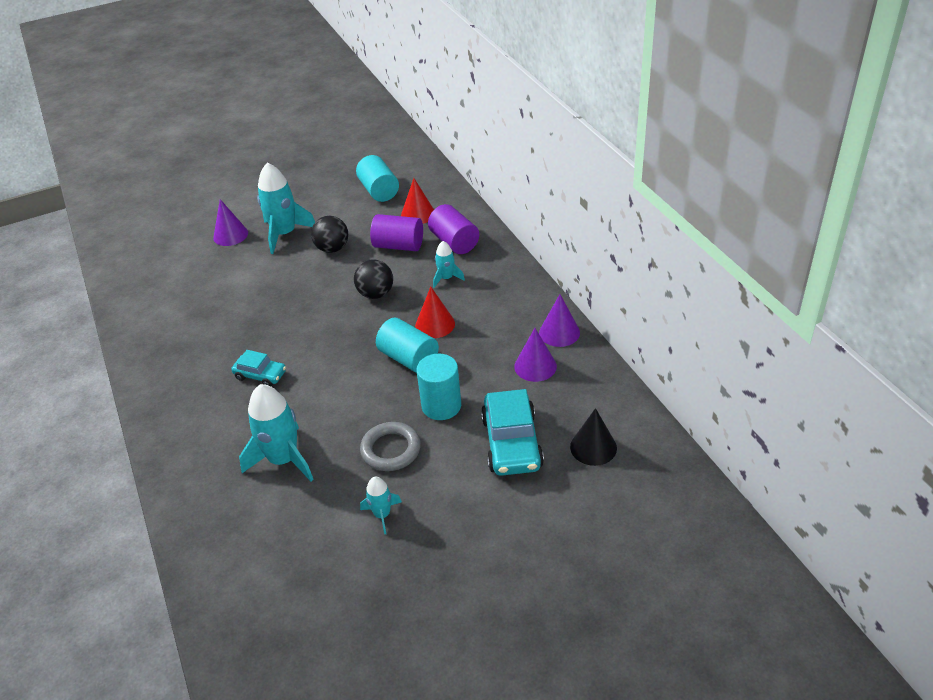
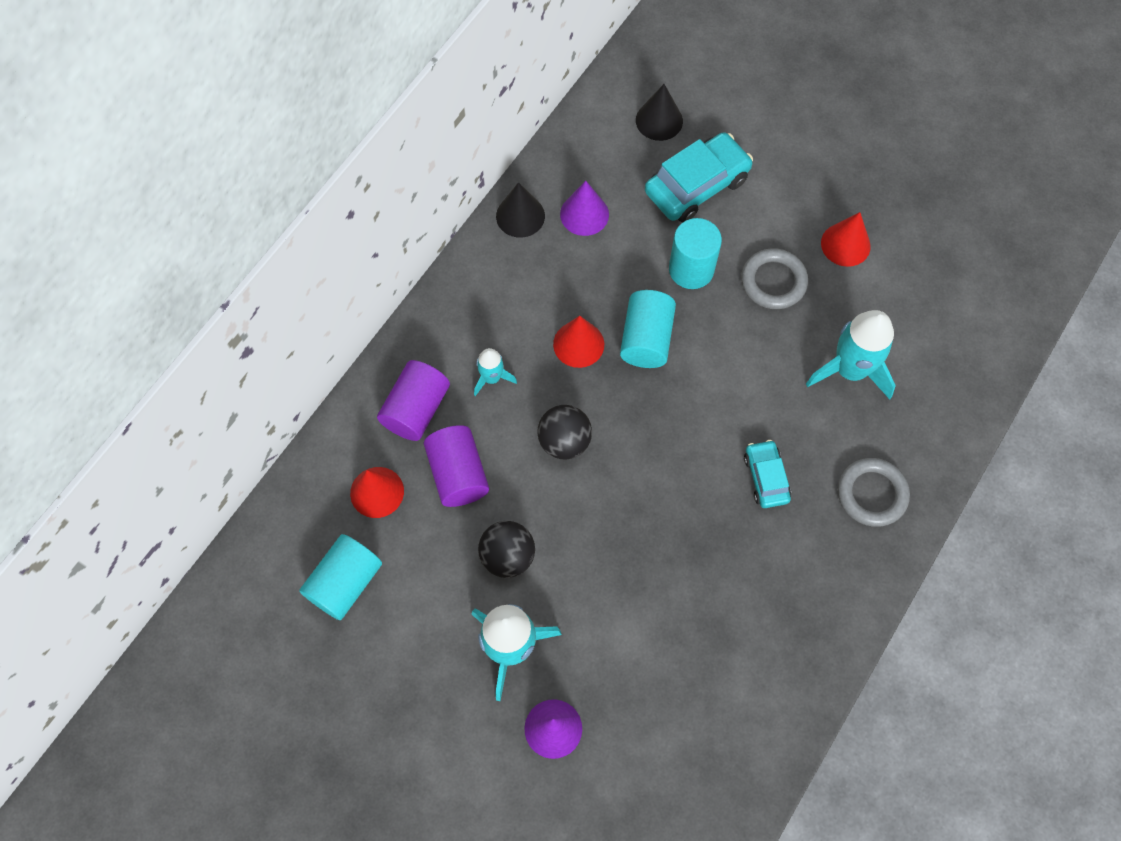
camera: 125 degrees left, 25 degrees up
turquoise rocket [360,477,402,535] -> red cone [821,212,871,267]
purple cone [539,294,580,347] -> black cone [496,182,545,238]
none -> grey ring [838,458,910,527]

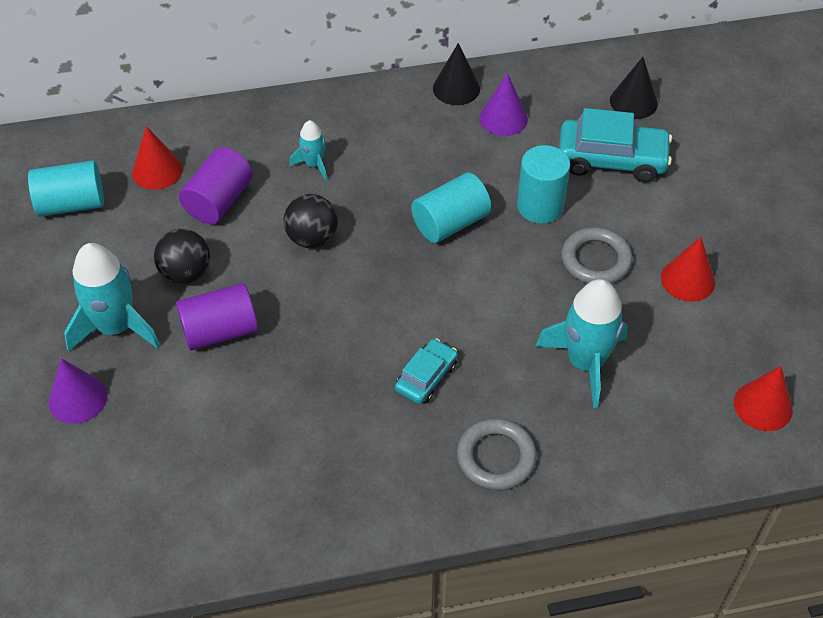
camera: 45 degrees right, 15 degrees down
purple cylinder [377,360,450,441] -> purple cylinder moved to [176,283,258,351]
red cone [553,316,604,368] -> red cone moved to [734,366,793,431]

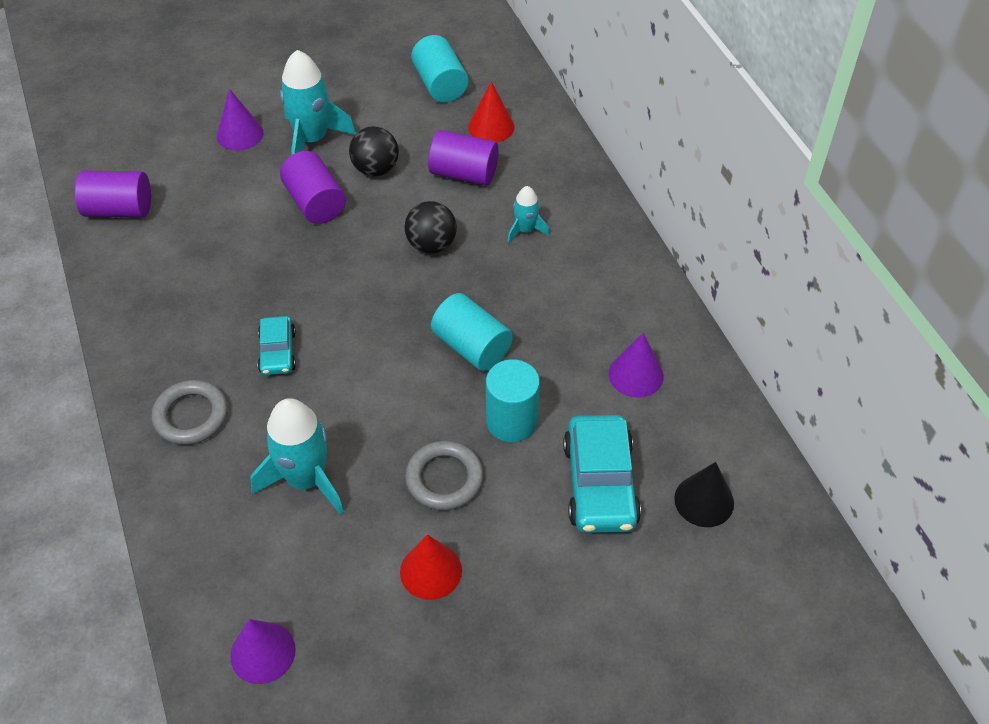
camera: 80 degrees right, 0 degrees up
turquoise car [395,339,458,404] -> turquoise car turned 60 degrees clockwise [257,316,296,375]
black cone [433,43,480,105] -> none
red cone [734,366,793,431] -> purple cone [230,619,296,684]
none -> purple cylinder [75,171,151,217]

